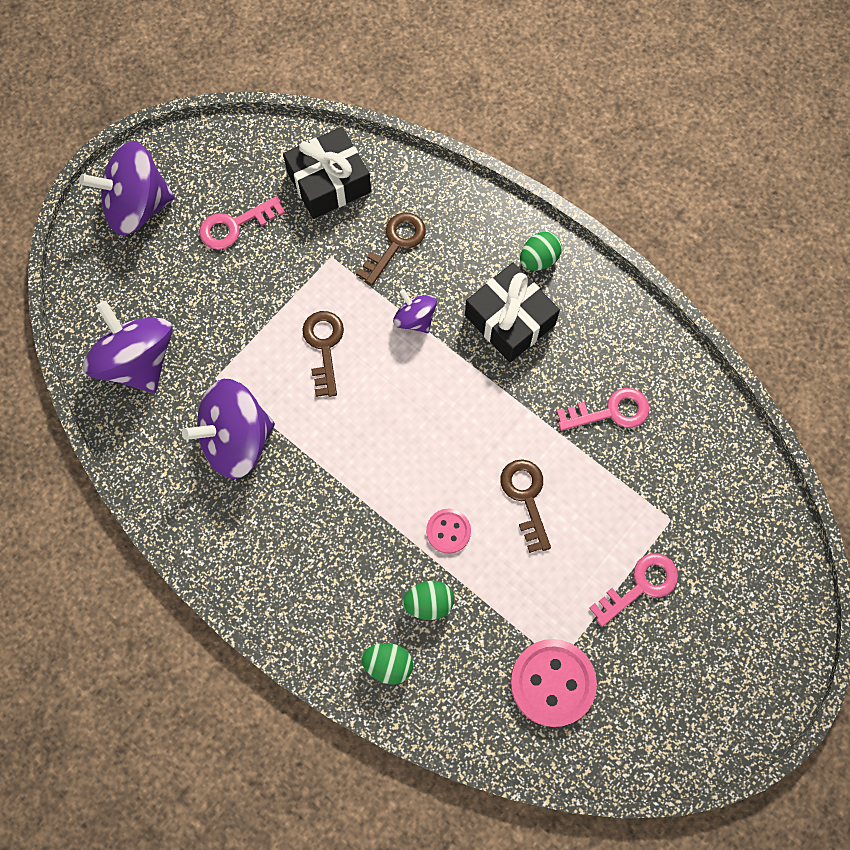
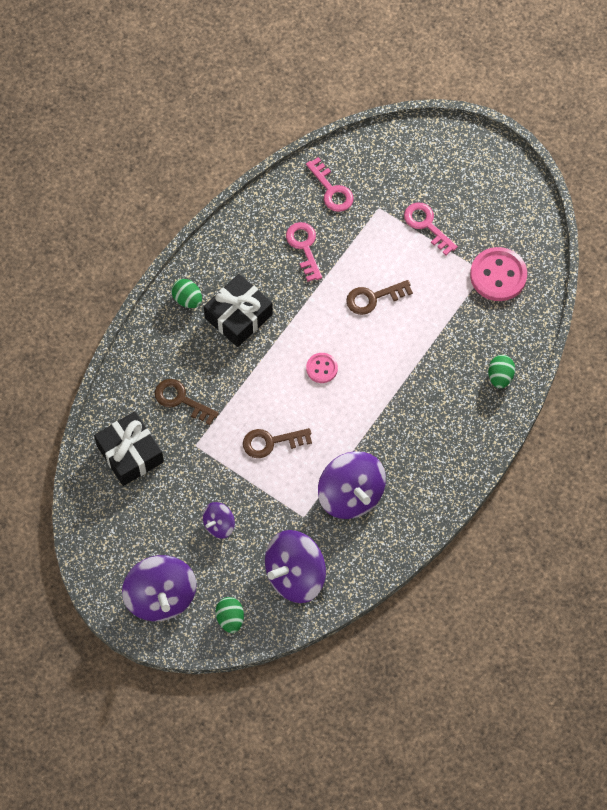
camera: 95 degrees left, 5 degrees down
pink key [200,196,285,250] -> pink key moved to [306,157,354,212]
purple spinning top [393,289,437,333] -> purple spinning top moved to [203,502,235,538]
green egg [402,581,454,620] -> green egg moved to [216,597,244,633]
pink button [426,509,471,554] -> pink button moved to [306,353,338,383]

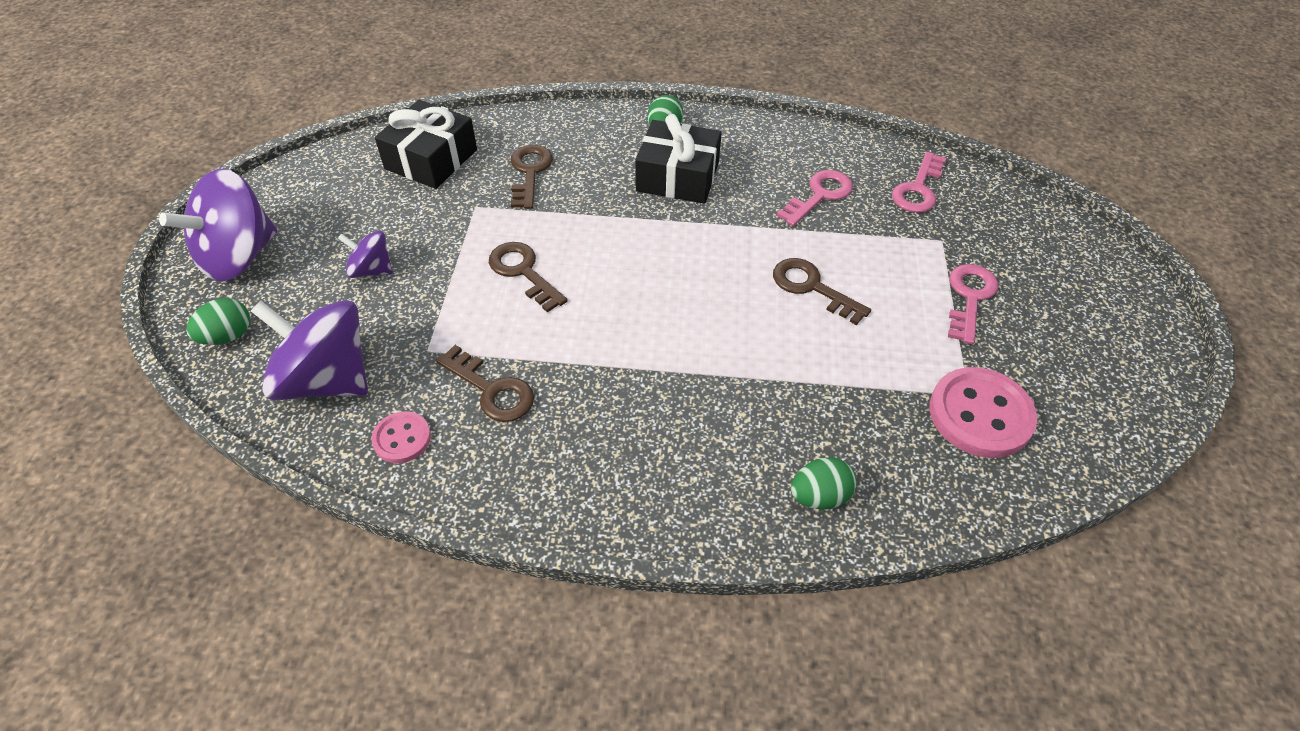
camera: 60 degrees right, 15 degrees down
pink button [306,353,338,383] -> pink button moved to [371,411,431,463]
purple spinning top [318,451,386,519] -> brown key [436,345,534,422]

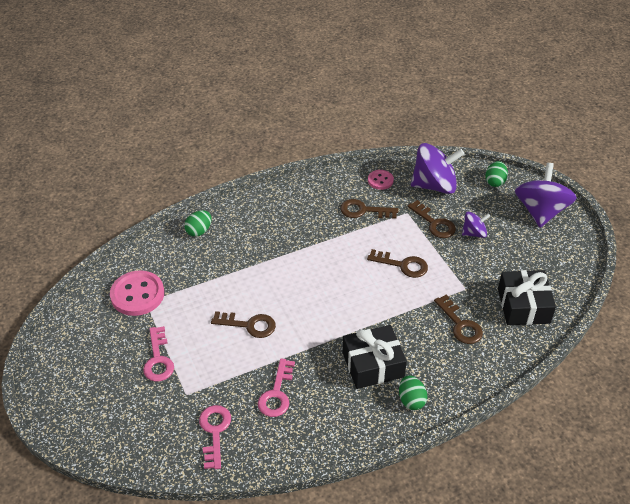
camera: 150 degrees right, 5 degrees down
none -> brown key [407,200,456,238]

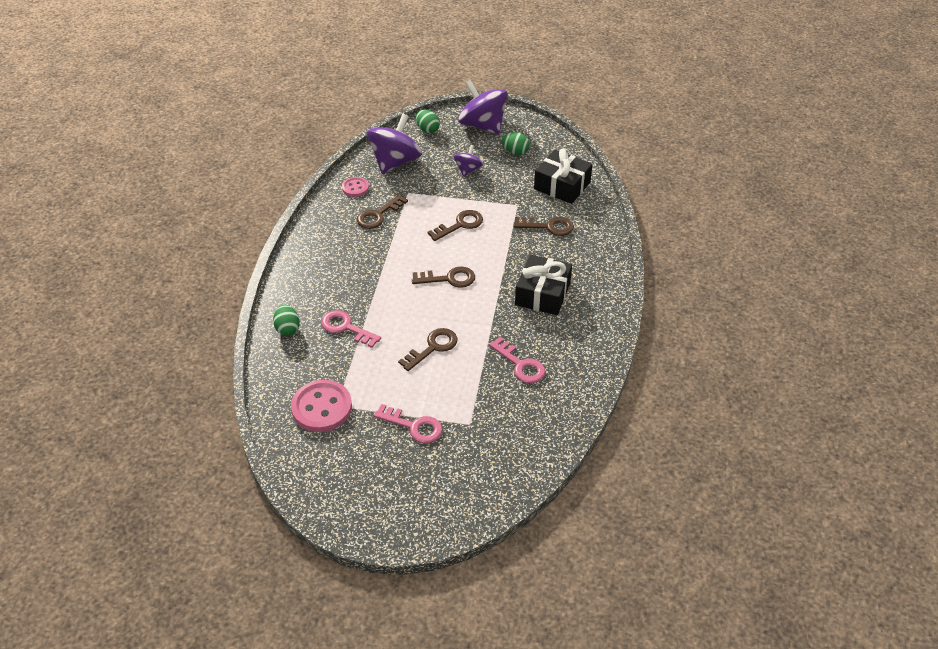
camera: 55 degrees left, 0 degrees up
pink key [199,405,231,469] -> pink key moved to [321,310,381,348]
green egg [399,376,427,410] -> green egg moved to [501,132,530,155]
brown key [407,200,456,238] -> brown key moved to [412,266,475,288]

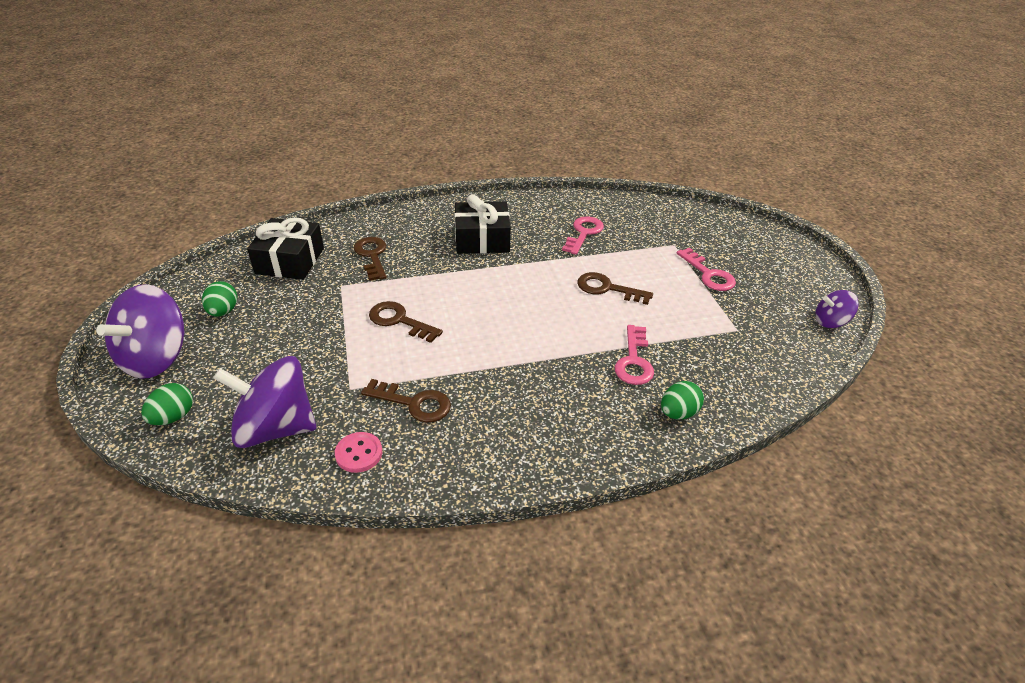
camera: 115 degrees left, 5 degrees down
pink button [291,380,352,432] -> none
pink key [373,404,442,443] -> pink key turned 150 degrees clockwise [676,248,736,291]
brown key [412,266,475,288] -> none
purple spinning top [453,145,483,177] -> purple spinning top moved to [816,290,859,328]

